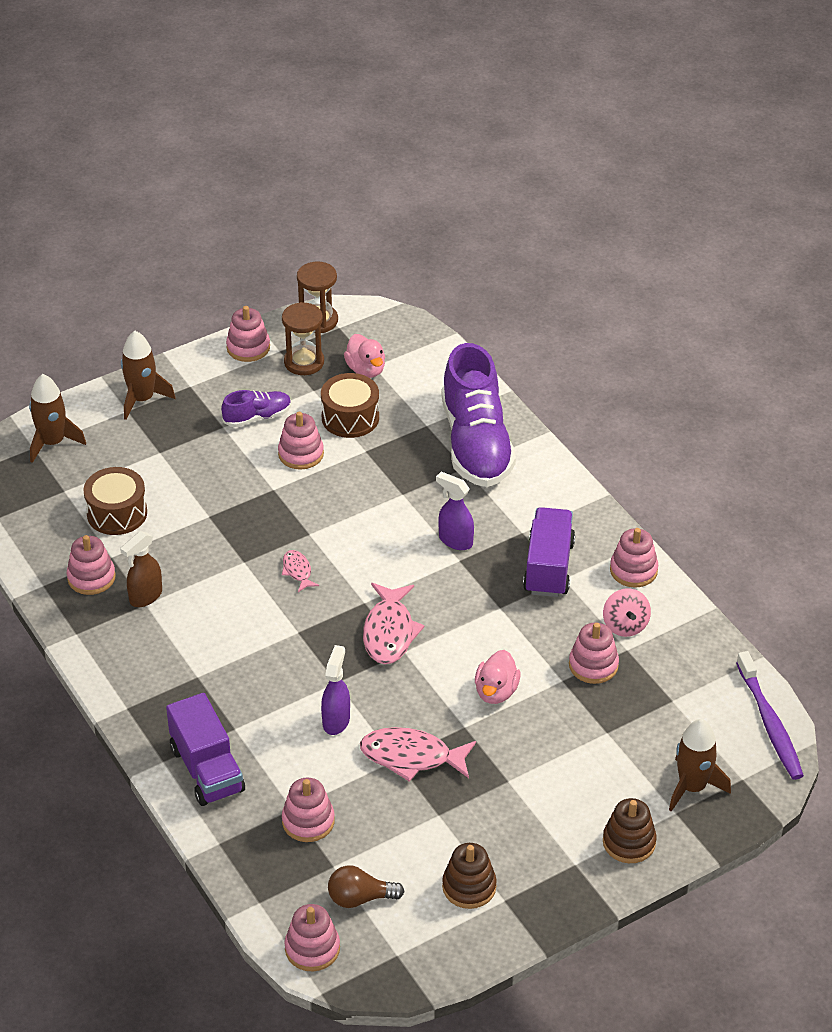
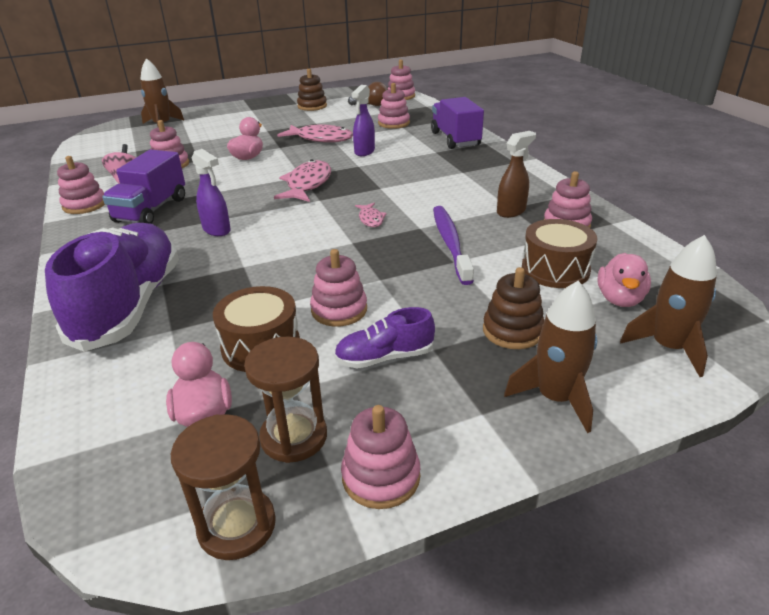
camera: 170 degrees left, 10 degrees down
brown stacking toy [603,798,657,863] -> brown stacking toy moved to [483,267,544,349]
purple toothbrush [736,651,804,780] -> purple toothbrush moved to [433,206,474,285]
none -> pink duck [597,253,651,307]

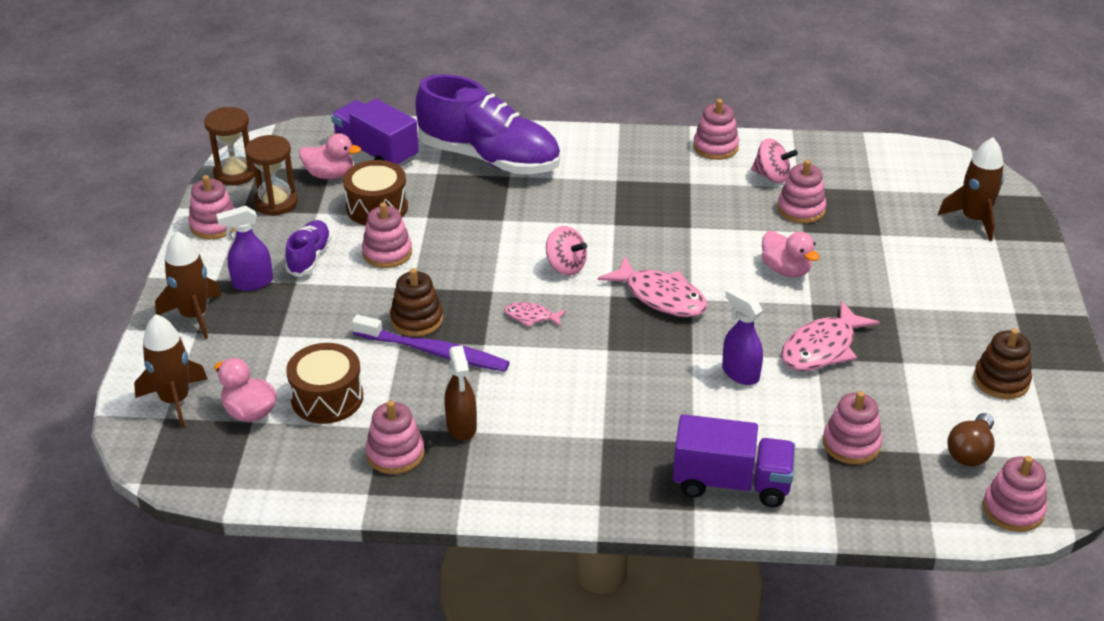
camera: 115 degrees right, 5 degrees up
purple truck [102,150,185,224] -> purple truck moved to [331,99,419,167]
purple spray bottle [192,149,231,236] -> purple spray bottle moved to [216,206,273,291]
brown stacking toy [483,267,544,349] -> brown stacking toy moved to [390,268,443,337]
none -> pink spinning top [546,226,587,276]

